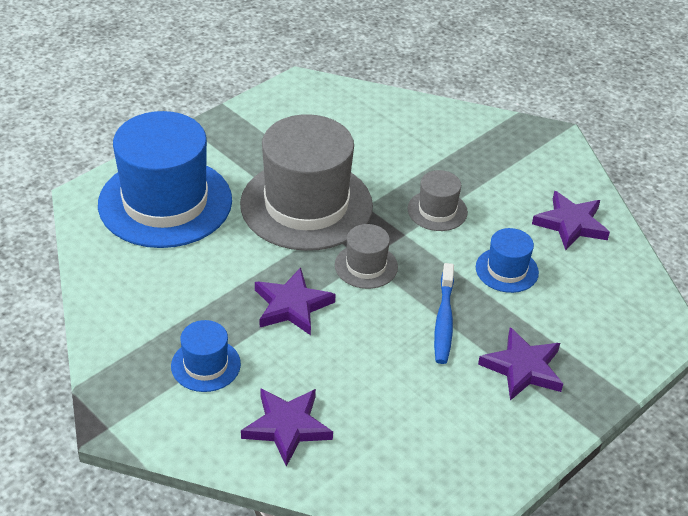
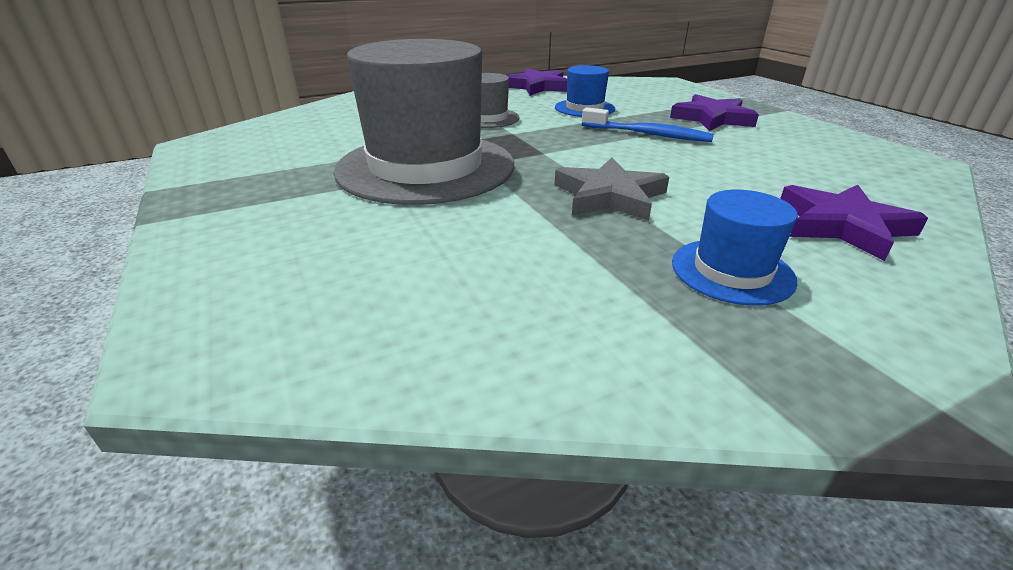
camera: 70 degrees left, 10 degrees down
blue hat [98,111,232,248] -> none
purple star [255,268,336,335] -> grey star [555,158,669,221]
grey hat [335,224,398,289] -> none

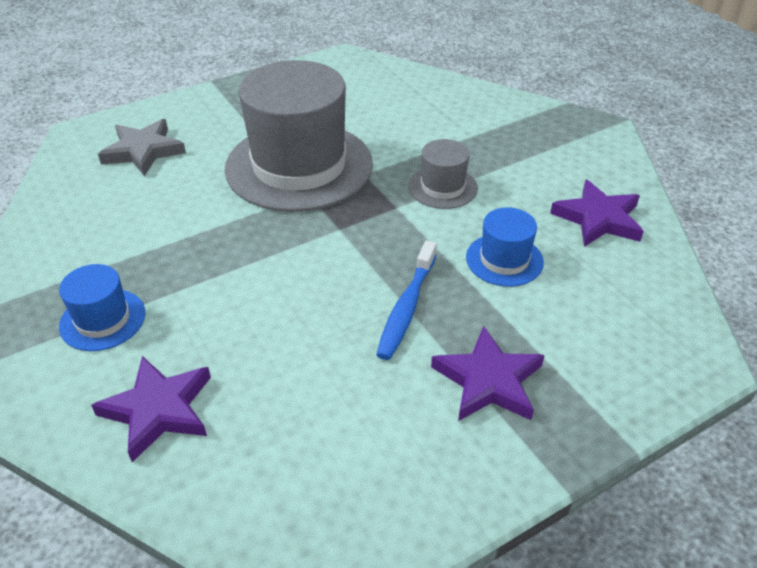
camera: 85 degrees right, 10 degrees up
grey star [555,158,669,221] -> grey star moved to [98,119,186,176]

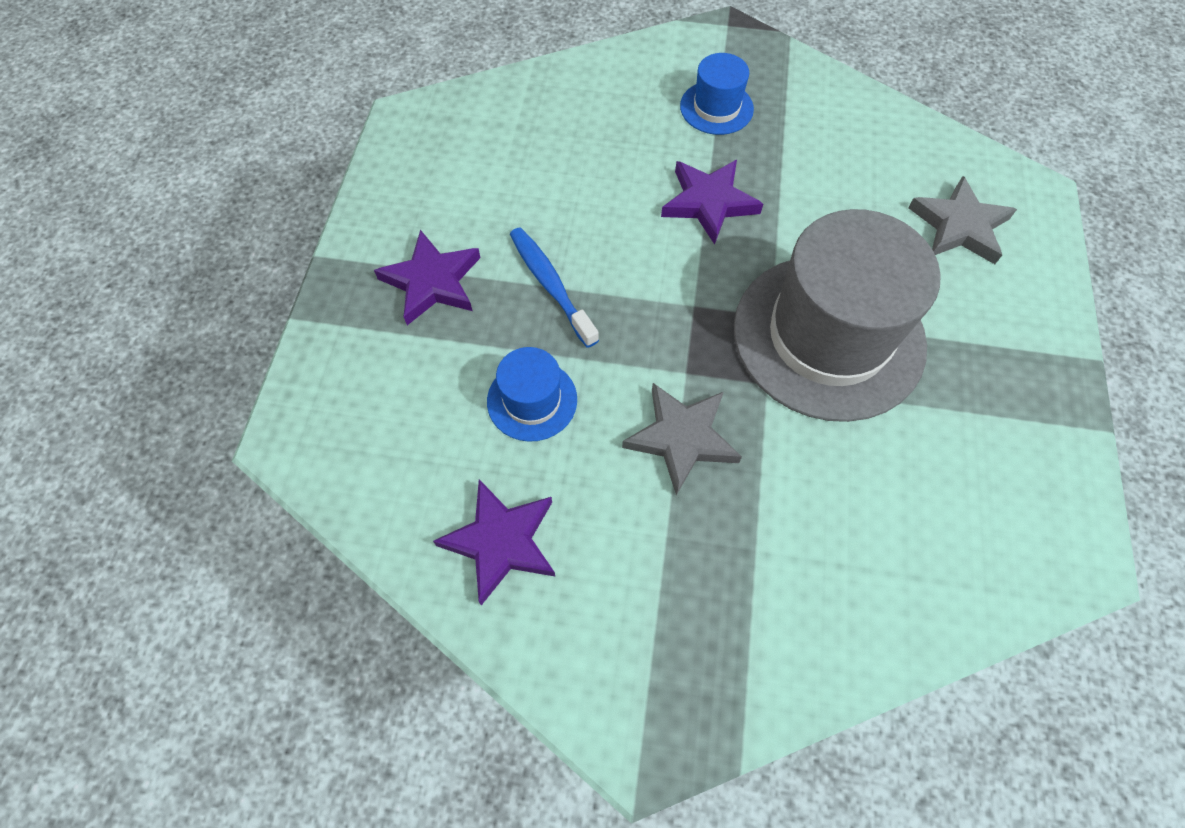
camera: 130 degrees right, 20 degrees up
purple star [91,356,211,462] -> purple star moved to [661,160,763,244]
grey hat [408,139,478,209] -> grey star [622,383,742,495]

